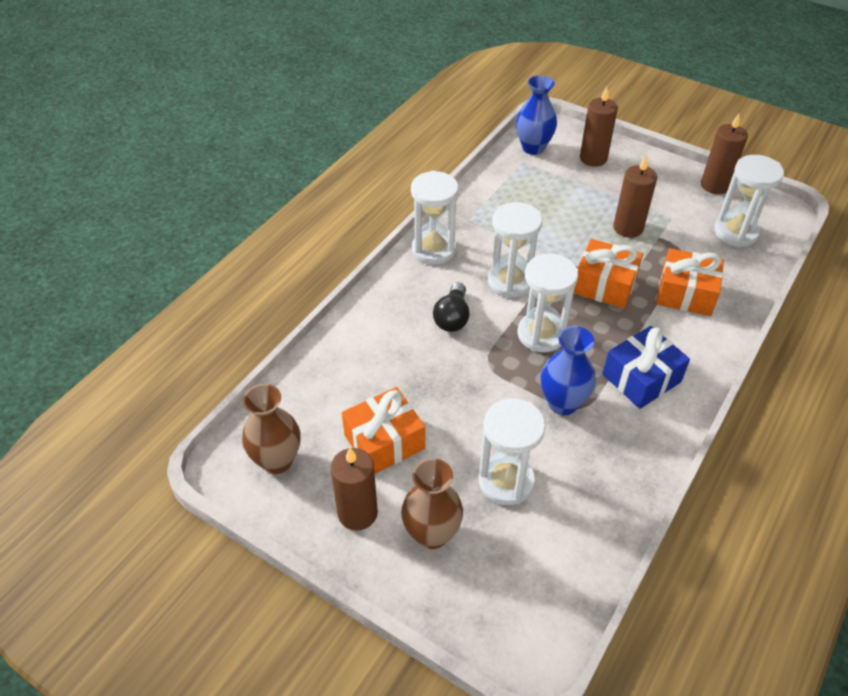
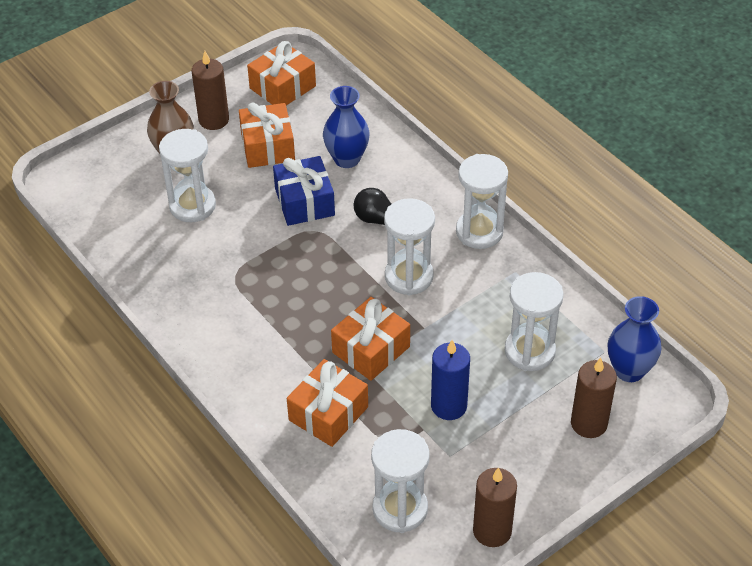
camera: 110 degrees right, 0 degrees up
brown vase [242,384,300,474] -> orange gift [247,41,316,105]
white hourglass [518,253,578,352] -> white hourglass moved to [505,272,563,371]
blue vase [541,326,596,415] -> blue vase moved to [323,86,370,168]
blue gift [603,326,690,409] -> blue gift moved to [273,156,335,226]
brown candle [613,156,657,238] -> blue candle [431,340,470,420]

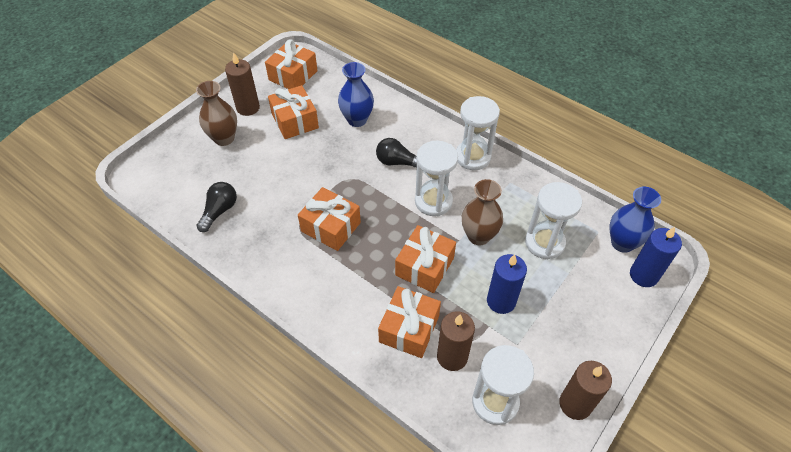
camera: 15 degrees left, 5 degrees up
white hourglass [159,129,216,222] -> none
blue gift [273,156,335,226] -> none
brown candle [571,357,617,438] -> brown candle moved to [437,311,475,371]
none -> black light bulb [196,182,237,232]
none -> orange gift [298,187,361,251]
none -> brown vase [462,179,503,245]
none -> blue candle [630,227,682,287]

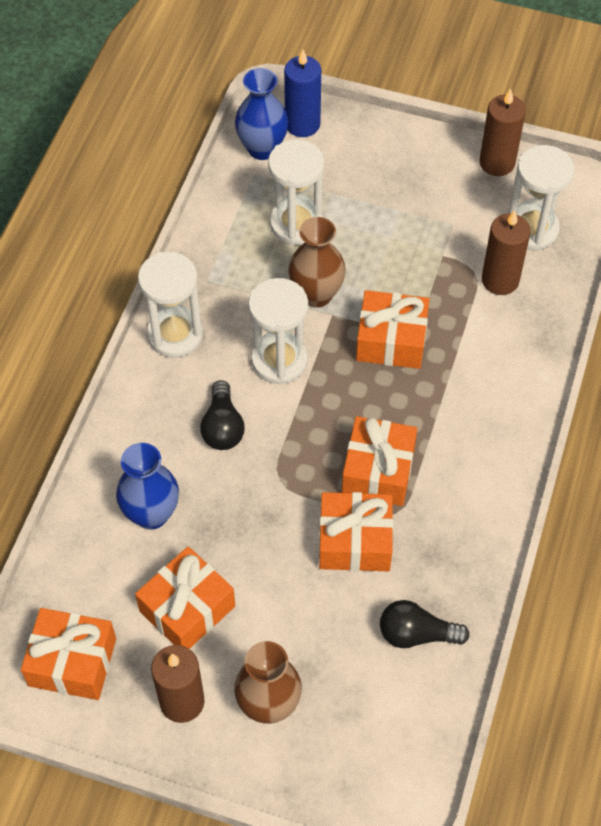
camera: 110 degrees left, 5 degrees up
orange gift [378,286,441,358] -> orange gift moved to [319,492,393,571]
blue candle [487,254,527,314] -> none

